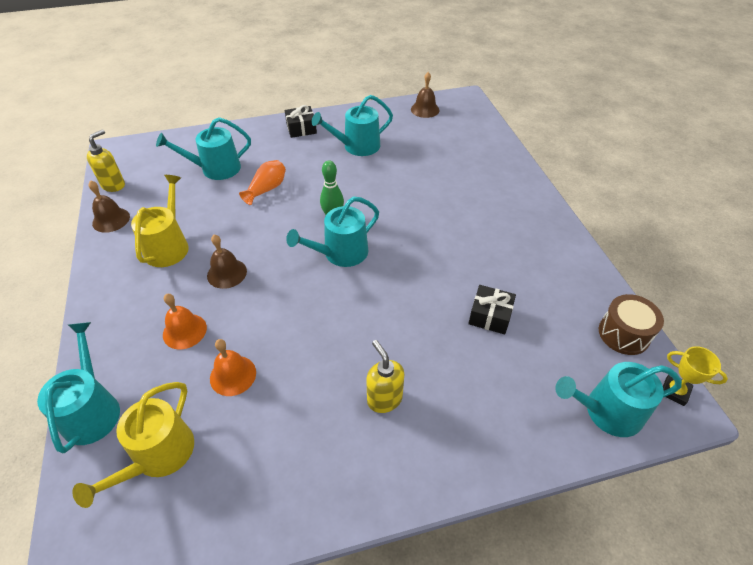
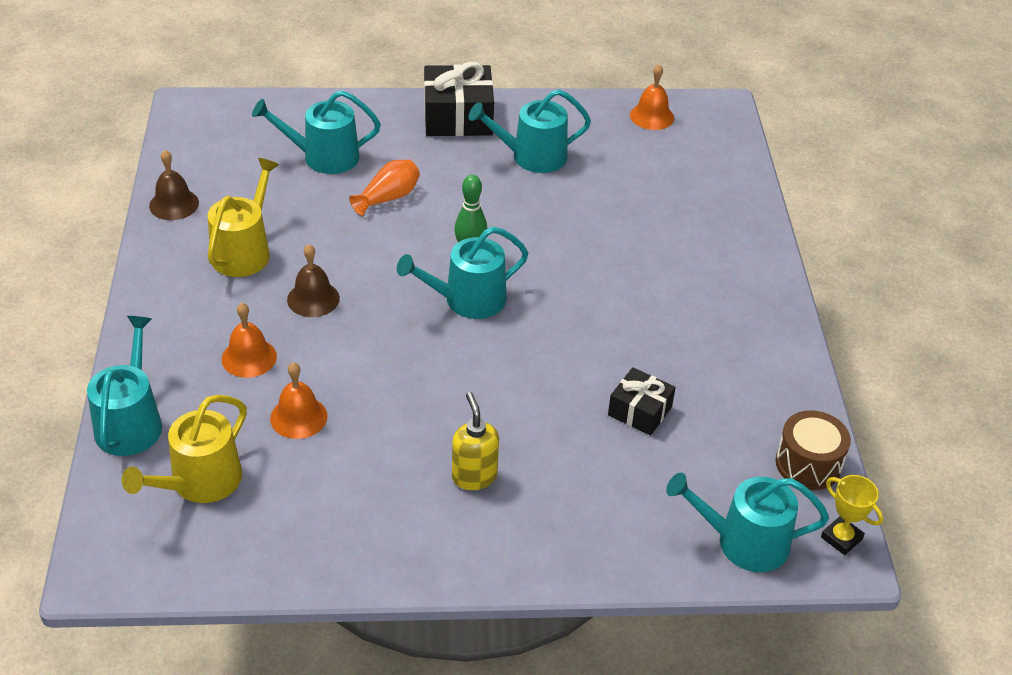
camera: 10 degrees right, 5 degrees down
yellow soap dispenser [87,130,125,192] -> none
black gift [285,105,317,138] -> black gift [424,62,494,136], size x1.68
brown bell [411,72,439,118] -> orange bell [630,64,674,130]

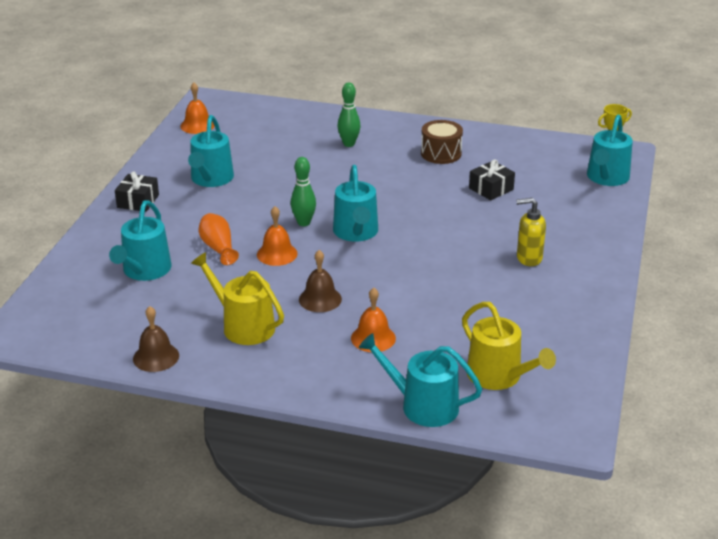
camera: 70 degrees left, 10 degrees down
orange bell [270,362,328,439] -> orange bell moved to [257,206,298,266]
black gift [424,62,494,136] -> black gift [115,171,159,212], size x0.60
brown drum [776,410,851,490] -> brown drum moved to [421,120,463,164]
none -> green bowling pin [338,83,360,147]

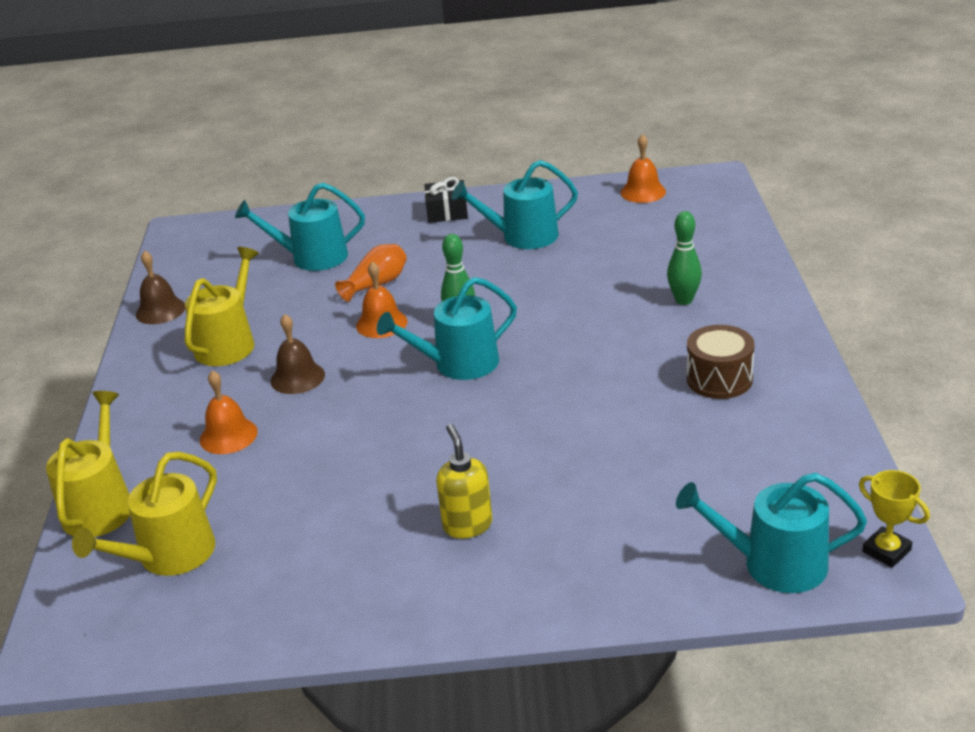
camera: 75 degrees right, 0 degrees up
turquoise watering can [359,333,482,427] -> yellow watering can [46,391,130,537]
black gift [469,159,515,200] -> none

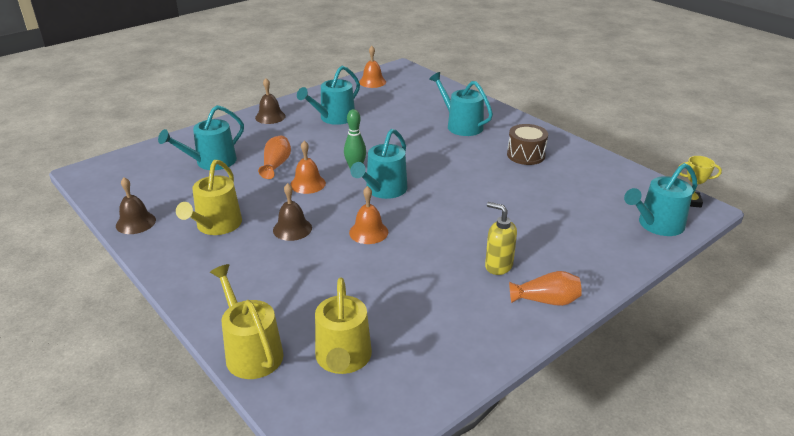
camera: 40 degrees left, 0 degrees up
yellow watering can [185,247,259,366] -> yellow watering can turned 150 degrees counterclockwise [176,160,242,235]
orange bell [200,370,258,454] -> orange bell moved to [349,186,388,244]
black gift [425,177,468,223] -> brown bell [255,78,286,124]
green bowling pin [667,211,702,305] -> turquoise watering can [429,72,493,136]
none -> orange vase [509,271,582,306]

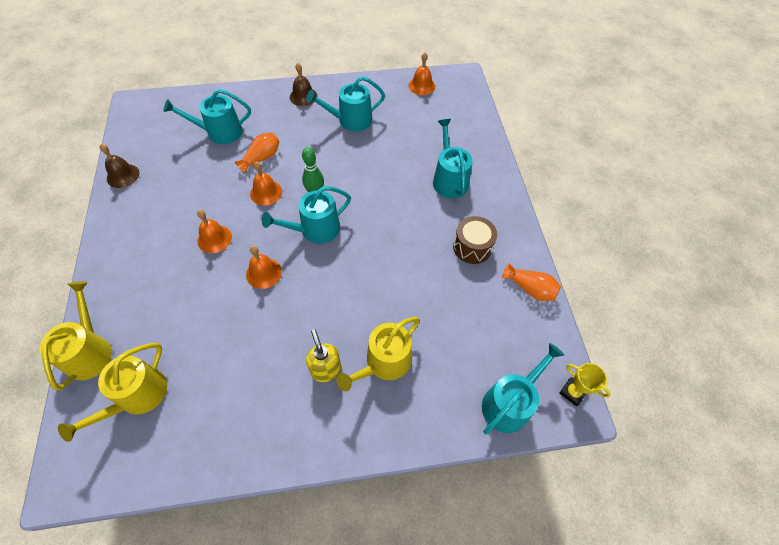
camera: 30 degrees right, 25 degrees up
yellow watering can [176,160,242,235] -> yellow watering can moved to [336,317,420,391]
brown bell [273,183,312,241] -> orange bell [197,210,232,253]
orange vase [509,271,582,306] -> orange vase moved to [502,263,561,301]
turquoise watering can [624,163,697,236] -> turquoise watering can turned 135 degrees clockwise [482,343,564,435]

